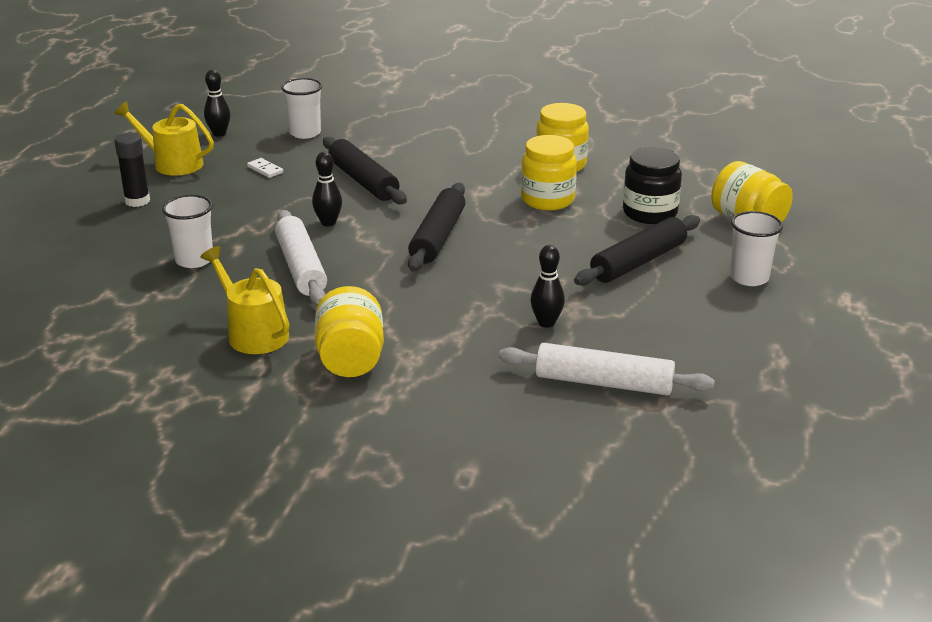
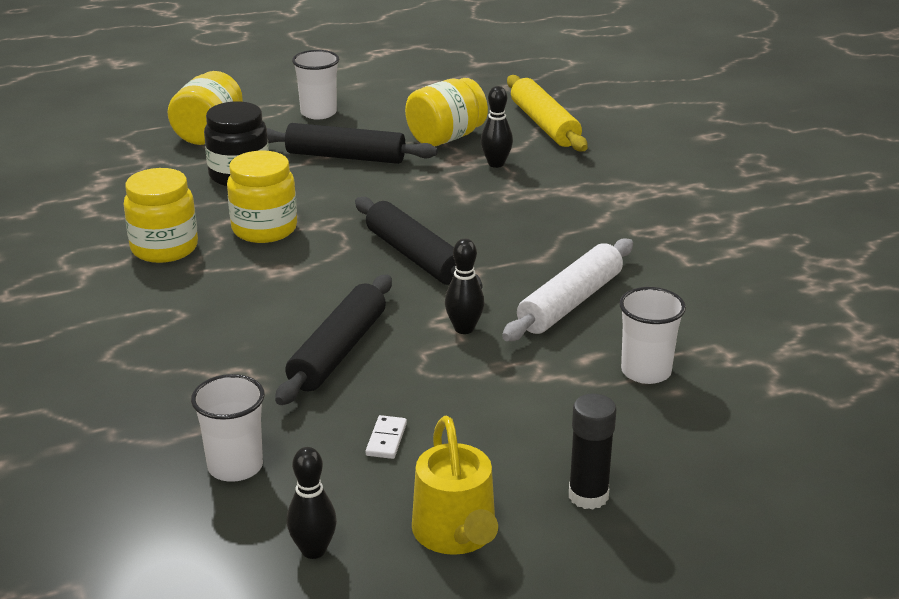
camera: 125 degrees left, 0 degrees up
yellow watering can [200,246,289,354] -> none
yellow jar [315,286,384,377] -> yellow jar moved to [405,78,488,147]
black rolling pin [408,183,465,271] -> black rolling pin turned 75 degrees clockwise [355,197,483,289]
white rolling pin [499,343,715,396] -> yellow rolling pin [507,75,588,152]

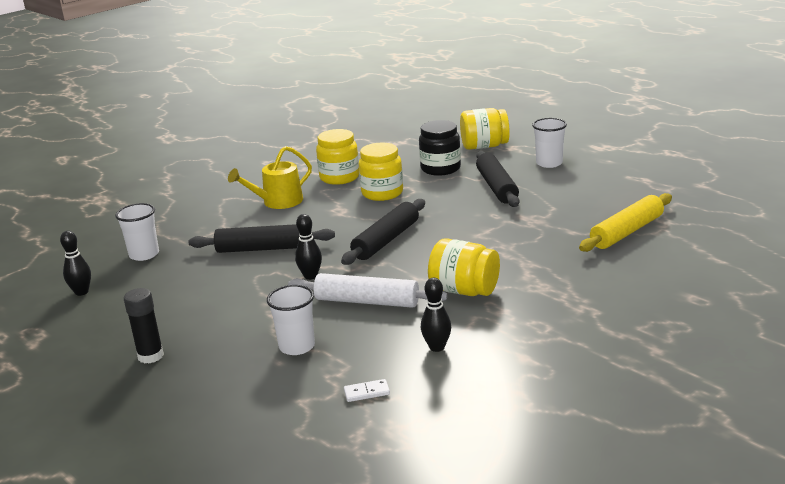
camera: 70 degrees right, 5 degrees down
white domino [366,415,407,459] -> white domino moved to [344,379,390,402]
yellow jar [405,78,488,147] -> yellow jar moved to [428,238,500,296]
yellow watering can [412,416,498,555] -> yellow watering can moved to [228,146,312,209]
black bowling pin [481,86,513,168] -> black bowling pin moved to [421,278,451,352]

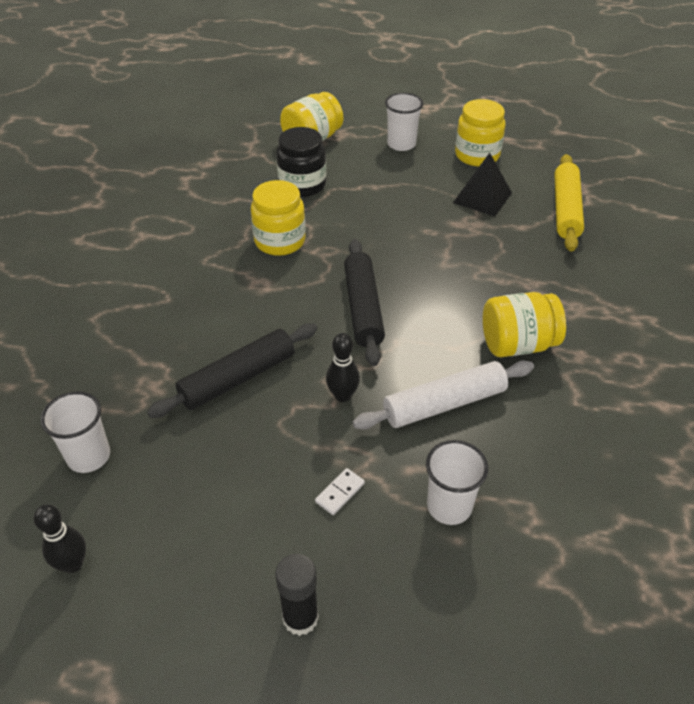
camera: 40 degrees left, 20 degrees up
yellow watering can [228,146,312,209] -> none
yellow jar [316,129,359,185] -> yellow jar moved to [455,99,505,167]
white domino [344,379,390,402] -> white domino moved to [315,468,365,515]
black bowling pin [421,278,451,352] -> none
black rolling pin [476,151,519,207] -> none
none -> black pyramid [453,153,512,217]

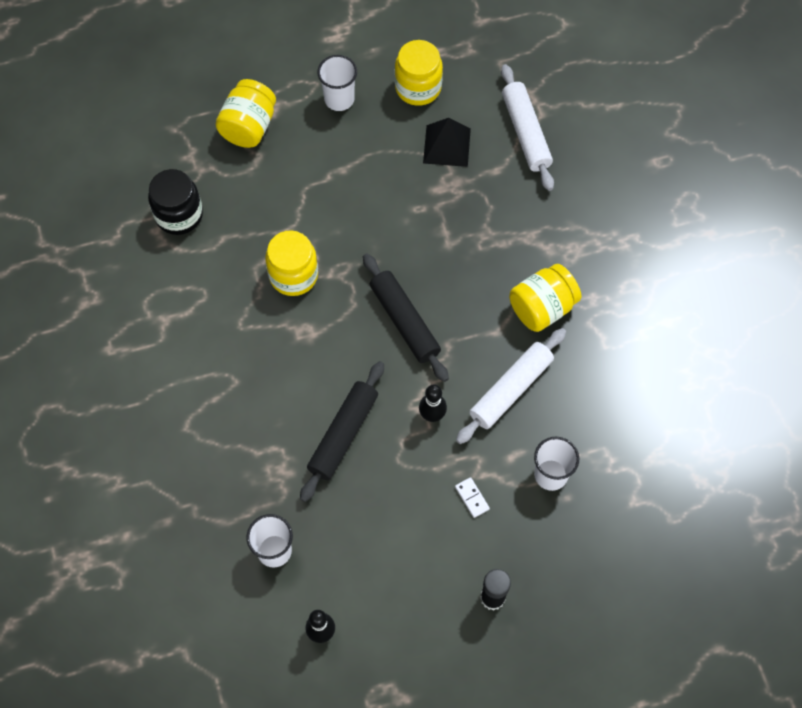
camera: 25 degrees left, 20 degrees up
black jar [276,127,326,197] -> black jar moved to [148,169,203,235]
white domino [315,468,365,515] -> white domino turned 45 degrees counterclockwise [455,477,490,518]
yellow rolling pin [554,154,584,252] -> white rolling pin [501,64,554,191]

